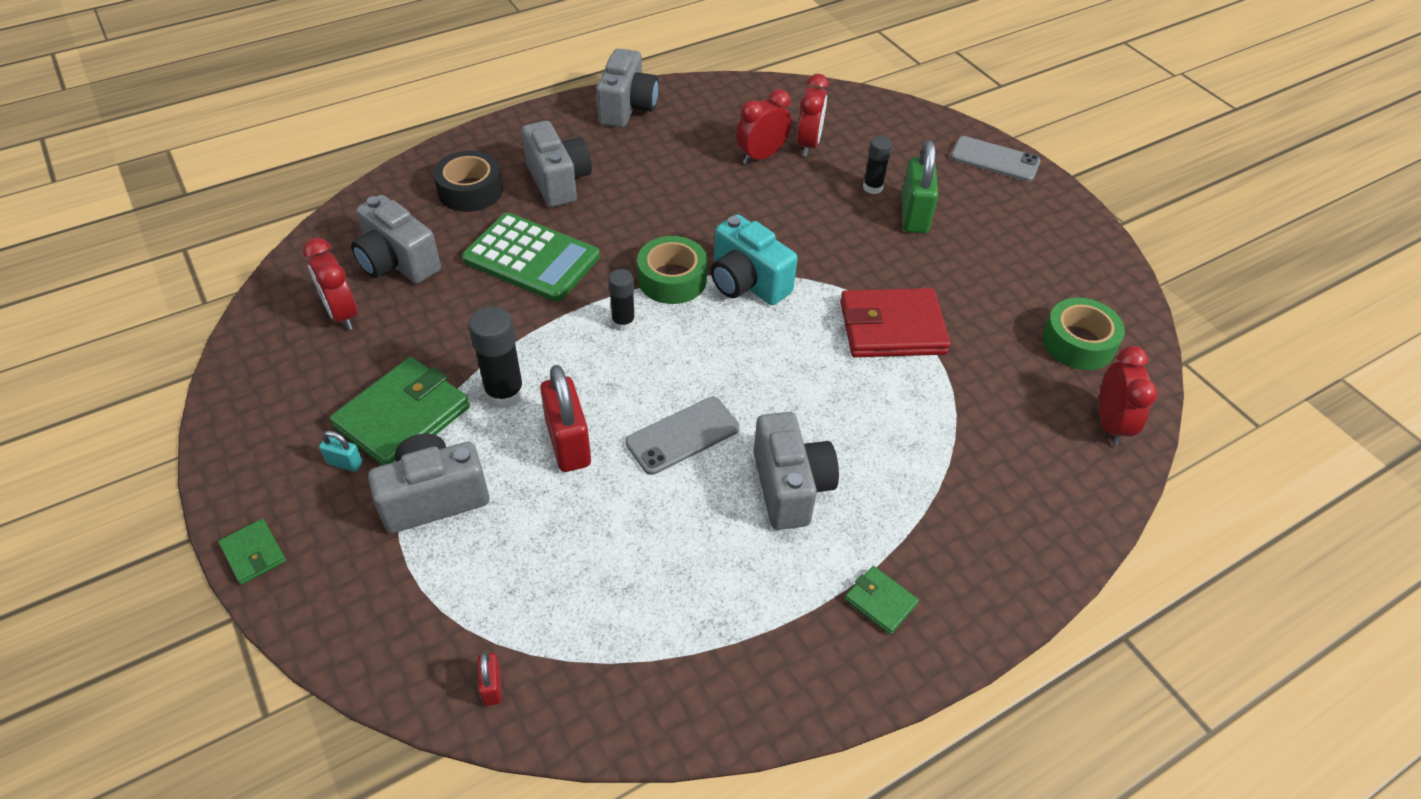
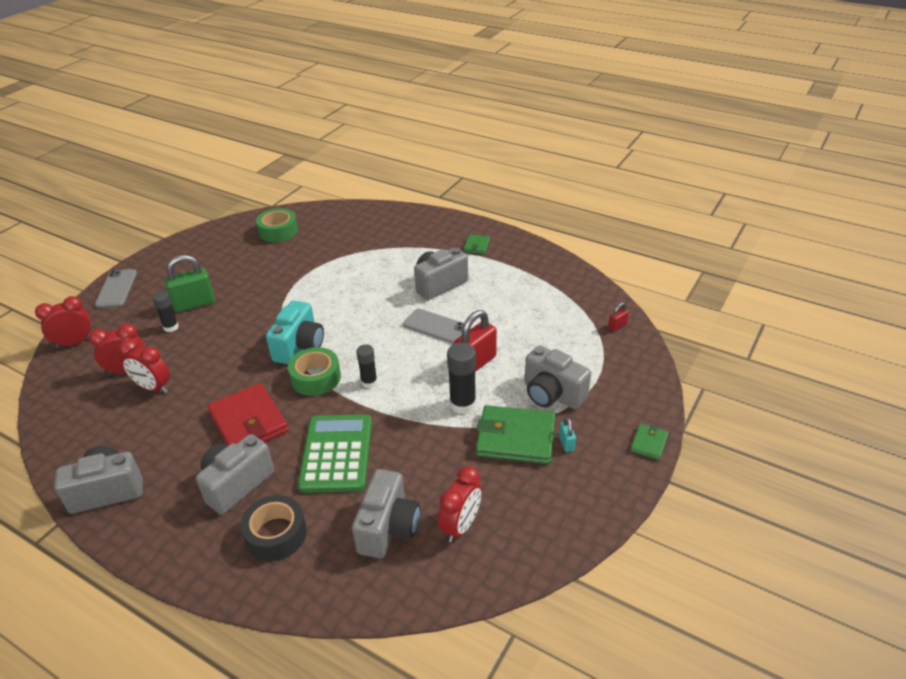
camera: 115 degrees left, 10 degrees down
red wallet [840,288,950,357] -> red wallet moved to [208,383,289,446]
red clock [1099,346,1158,446] -> red clock moved to [35,296,91,348]

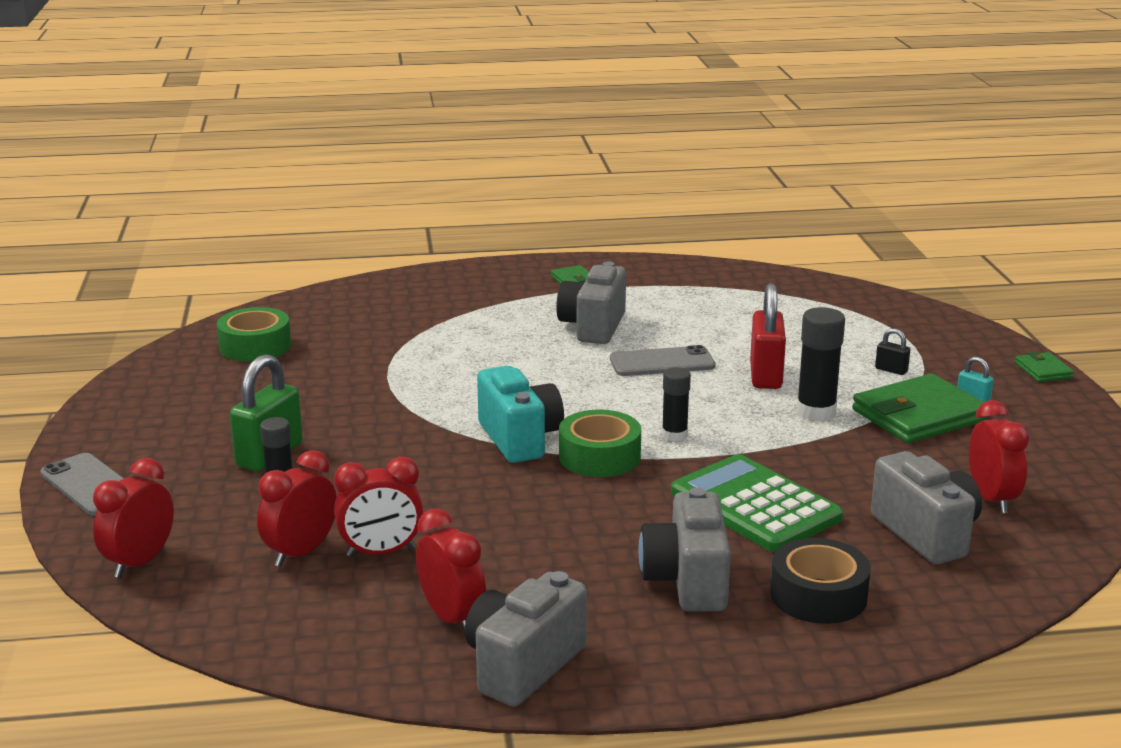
camera: 40 degrees left, 15 degrees down
red wallet [208,383,289,446] -> none
grey camera [525,345,591,409] -> black padlock [875,328,910,375]
red padlock [608,303,629,331] -> none
none -> red clock [416,508,486,632]

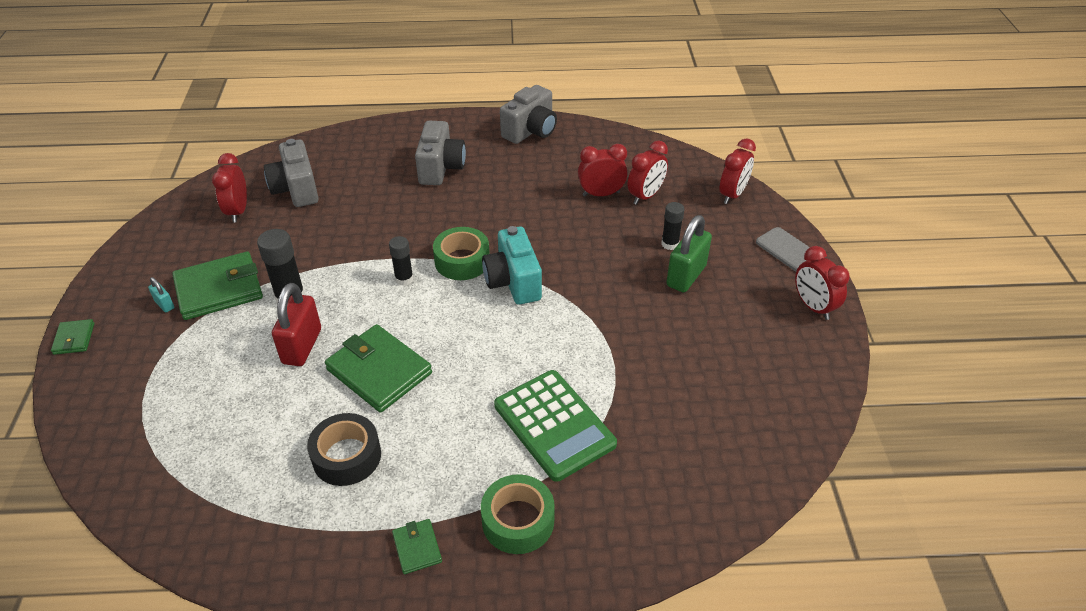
camera: 175 degrees left, 20 degrees up
green tape [217,307,291,362] -> green tape moved to [481,474,555,554]
red clock [416,508,486,632] -> red clock moved to [795,246,850,320]
grey camera [556,261,626,344] -> none
grey phone [610,345,715,376] -> green wallet [325,324,432,413]
green calculator [671,454,843,552] -> green calculator moved to [494,370,617,482]
black tape [770,538,871,624] -> black tape moved to [307,413,381,486]
black padlock [875,328,910,375] -> none

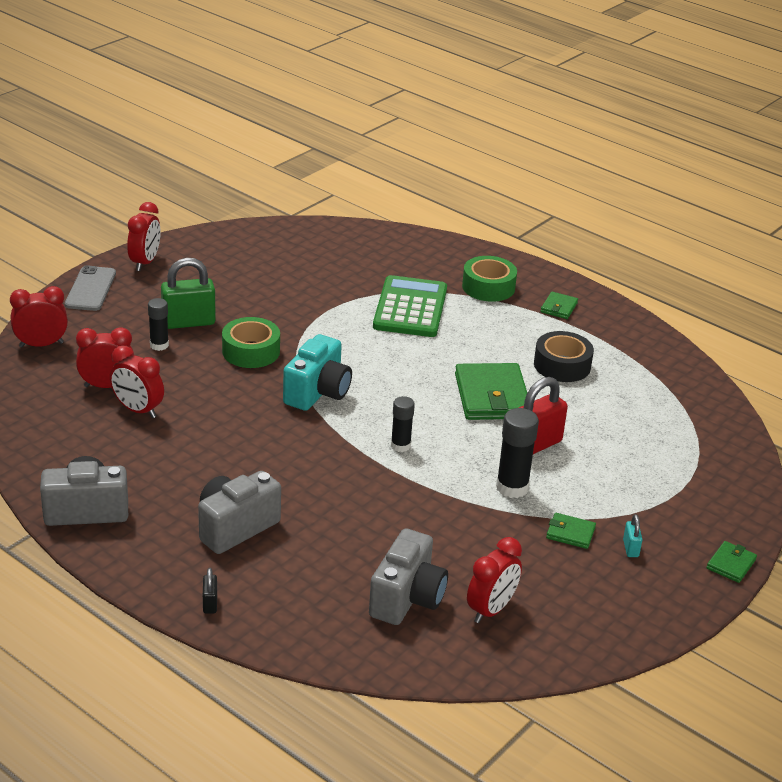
camera: 140 degrees left, 10 degrees down
green wallet [172,251,263,320] -> green wallet [546,513,596,549], size x0.48
green tape [433,227,490,280] -> green tape moved to [222,317,280,368]
none -> black padlock [203,568,217,614]

